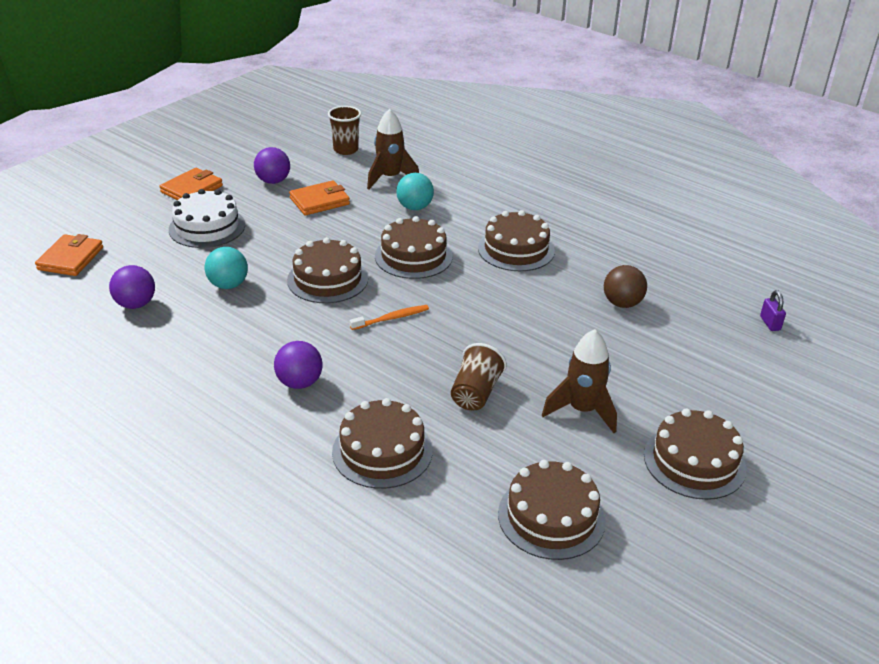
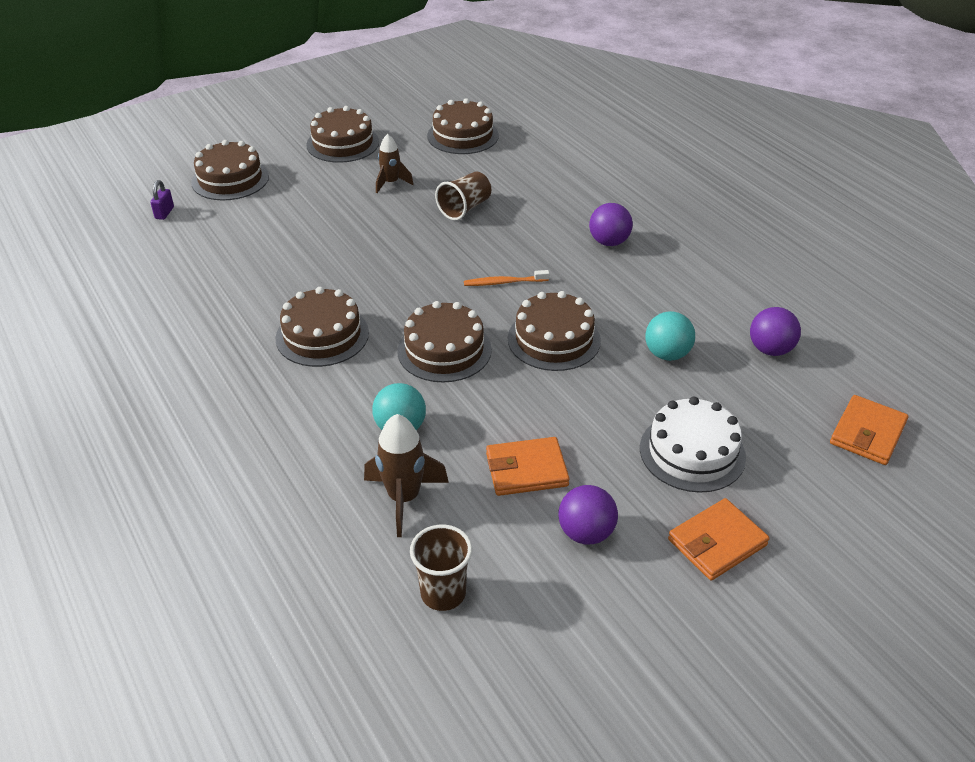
camera: 160 degrees left, 5 degrees up
brown cake [332,398,432,489] -> brown cake moved to [191,140,269,201]
brown rocket [542,329,617,433] -> brown rocket [376,134,414,193], size x0.66
brown ball [604,265,647,308] -> none

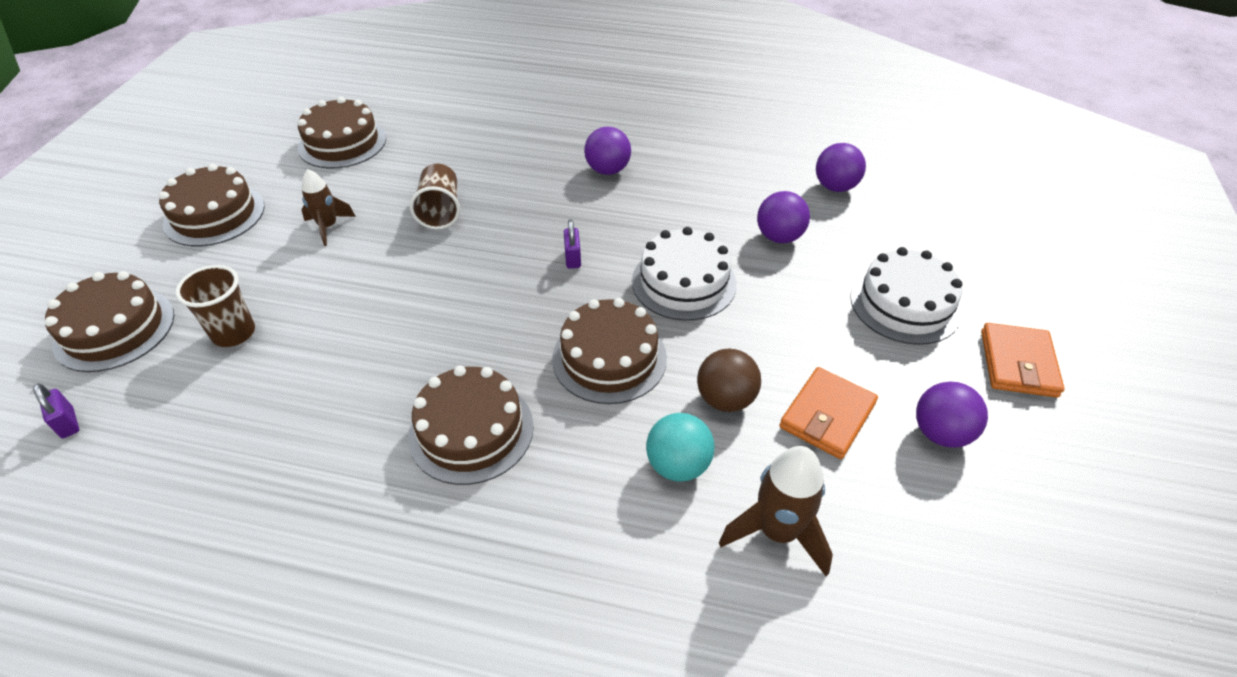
camera: 45 degrees left, 5 degrees up
brown cup [410,525,472,611] -> brown cup moved to [175,265,255,347]
orange toothbrush [464,270,550,286] -> purple padlock [564,219,581,269]
brown cake [508,291,601,371] -> white cake [632,227,737,321]
turquoise ball [645,311,695,361] -> purple ball [757,191,810,243]
orange wallet [830,395,908,465] -> none
none -> brown ball [697,348,761,412]

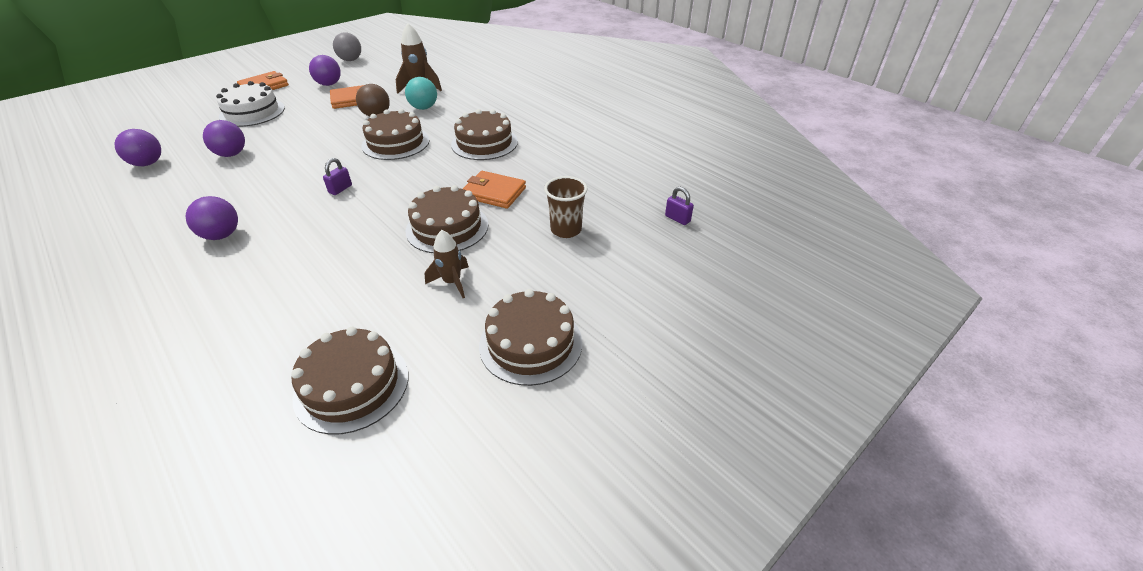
camera: 145 degrees left, 5 degrees down
purple padlock [33,384,79,438] -> purple padlock turned 45 degrees counterclockwise [665,187,694,225]
brown cake [45,271,174,372] -> brown cake moved to [406,185,488,253]
brown cup [410,164,460,229] -> none
white cake [632,227,737,321] -> none
none -> grey ball [333,33,361,61]
none -> orange wallet [463,171,526,209]

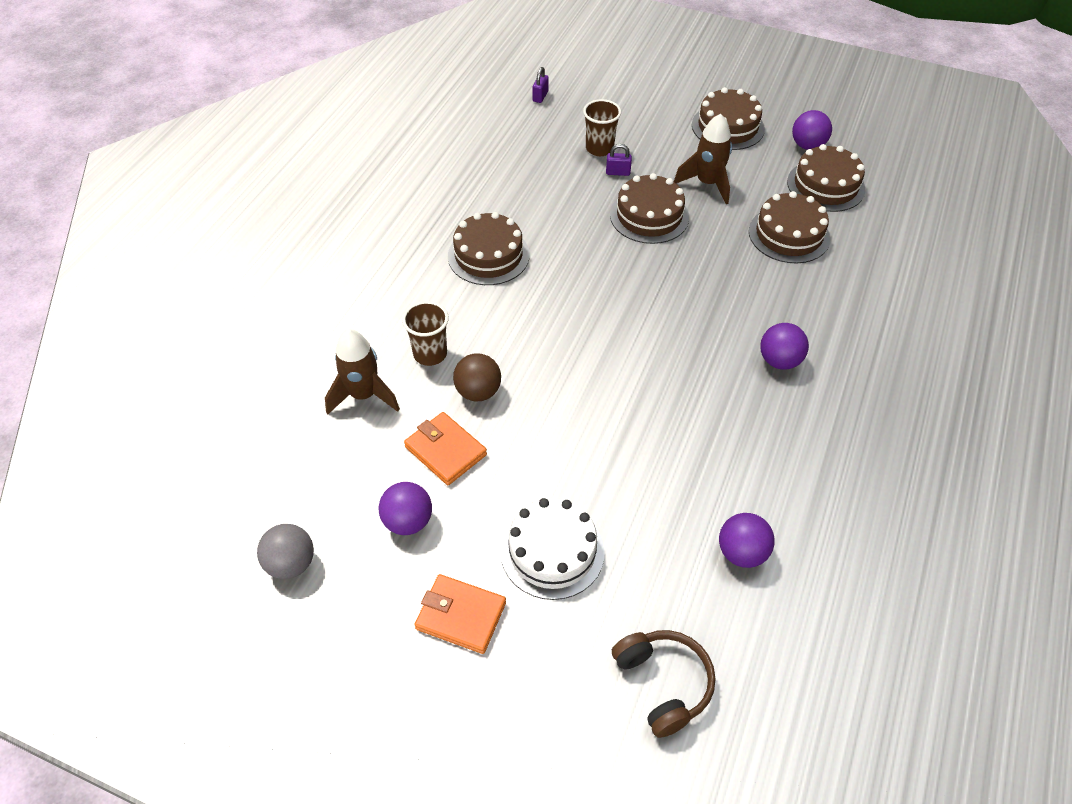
camera: 115 degrees left, 10 degrees up
purple ball [203,120,245,157] -> purple ball moved to [792,110,832,150]
purple padlock [323,158,352,195] -> purple padlock moved to [606,144,632,176]
brown cake [362,109,430,160] -> brown cake moved to [749,191,830,263]
turquoise ball [405,77,437,110] -> brown cup [402,301,449,366]
brown rocket [425,230,469,298] -> brown rocket [674,114,732,204], size x1.51
orange wallet [463,171,526,209] -> none
none -> brown headphones [612,630,715,738]

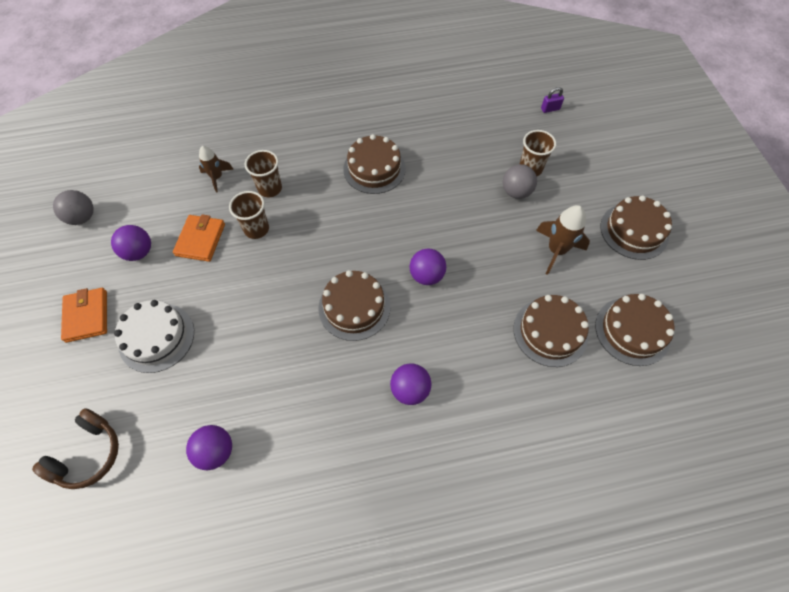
camera: 55 degrees right, 10 degrees up
brown rocket [325,329,400,415] -> brown rocket [199,146,234,192], size x0.66
brown ball [453,353,501,401] -> brown cup [229,191,269,239]
purple padlock [606,144,632,176] -> grey ball [503,164,537,199]
brown cake [610,173,689,244] -> brown cake moved to [318,270,391,341]
purple ball [792,110,832,150] -> purple ball moved to [410,249,446,285]

